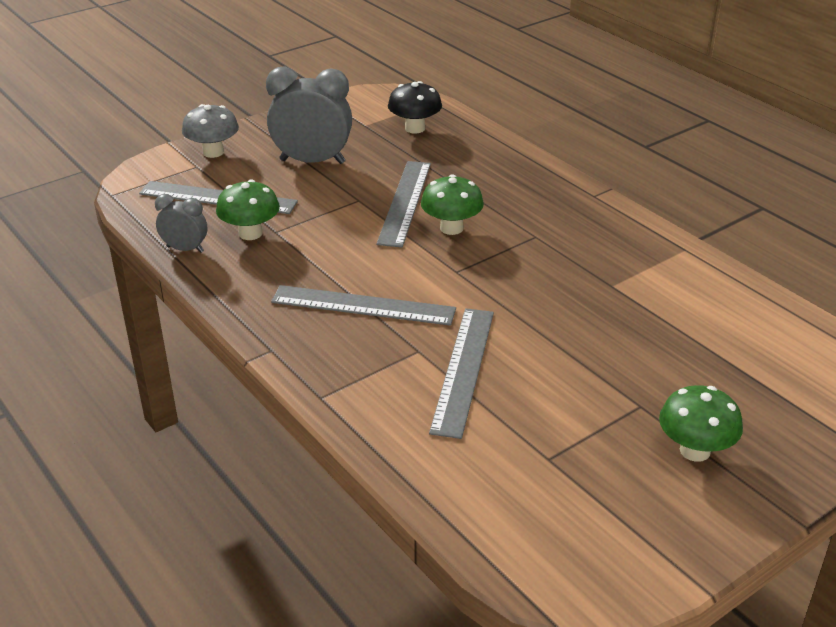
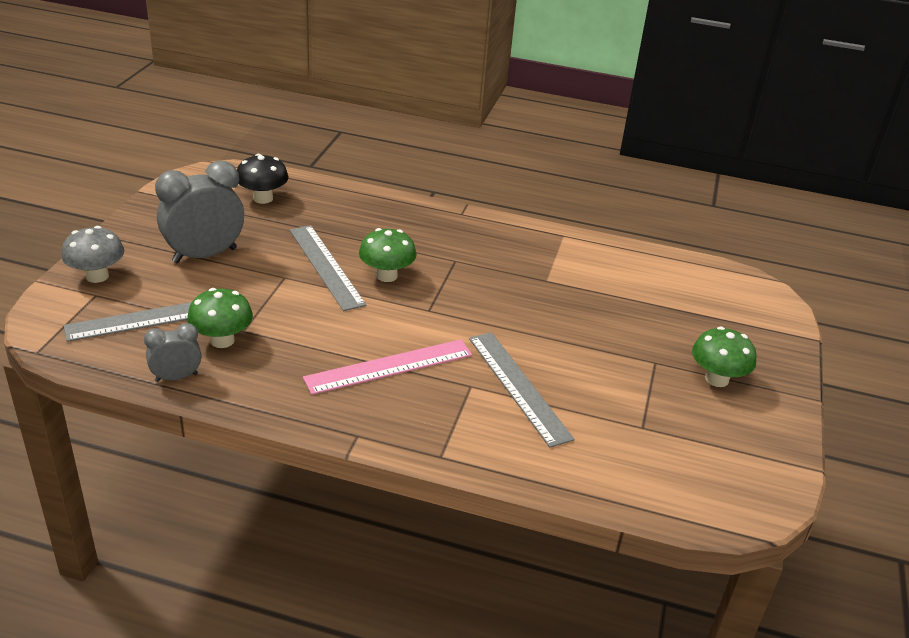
camera: 40 degrees left, 0 degrees up
grey ruler [271,285,456,326] -> pink ruler [303,339,472,395]

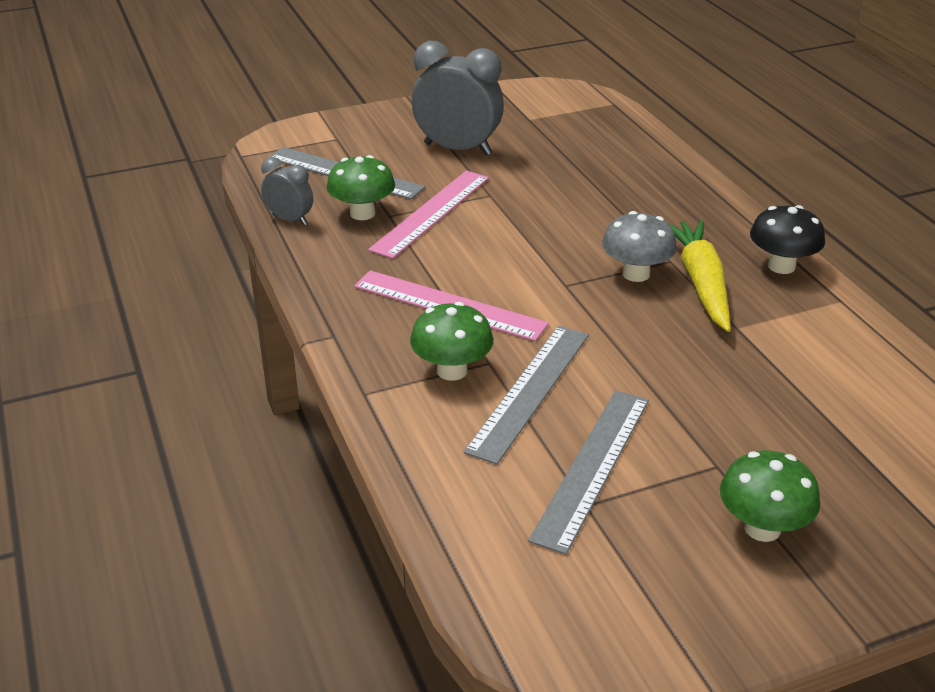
camera: 55 degrees right, 0 degrees up
grey mushroom [61,226,124,283] -> grey mushroom moved to [602,211,677,282]
black mushroom [237,154,288,204] -> black mushroom moved to [750,205,825,274]
grey ruler [290,225,366,311] -> grey ruler moved to [528,390,649,555]
green mushroom [359,228,416,282] -> green mushroom moved to [410,302,493,381]
none -> pink ruler [368,171,489,259]
none -> yellow carrot [669,220,731,332]

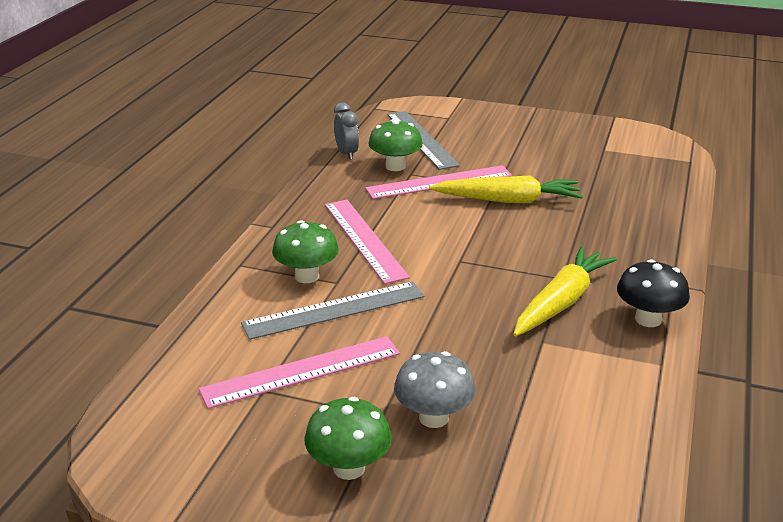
camera: 40 degrees right, 5 degrees down
grey clock [412,41,504,155] -> none
grey ruler [528,390,649,555] -> pink ruler [199,336,400,409]
grey mushroom [602,211,677,282] -> grey mushroom moved to [394,351,476,428]
none -> yellow carrot [429,176,583,203]

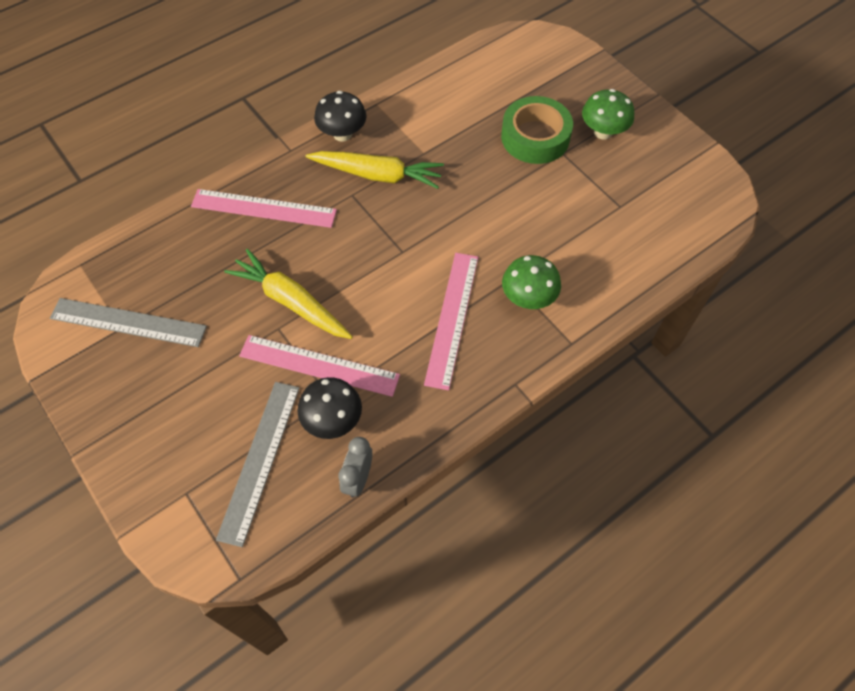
camera: 145 degrees left, 30 degrees up
pink ruler [199,336,400,409] -> pink ruler moved to [191,189,337,228]
grey ruler [241,281,425,340] -> grey ruler moved to [50,298,207,347]
green mushroom [368,119,423,171] -> black mushroom [297,377,362,439]
grey mushroom [394,351,476,428] -> green tape [501,96,573,164]
yellow carrot [514,246,617,336] -> yellow carrot turned 150 degrees counterclockwise [306,151,444,189]

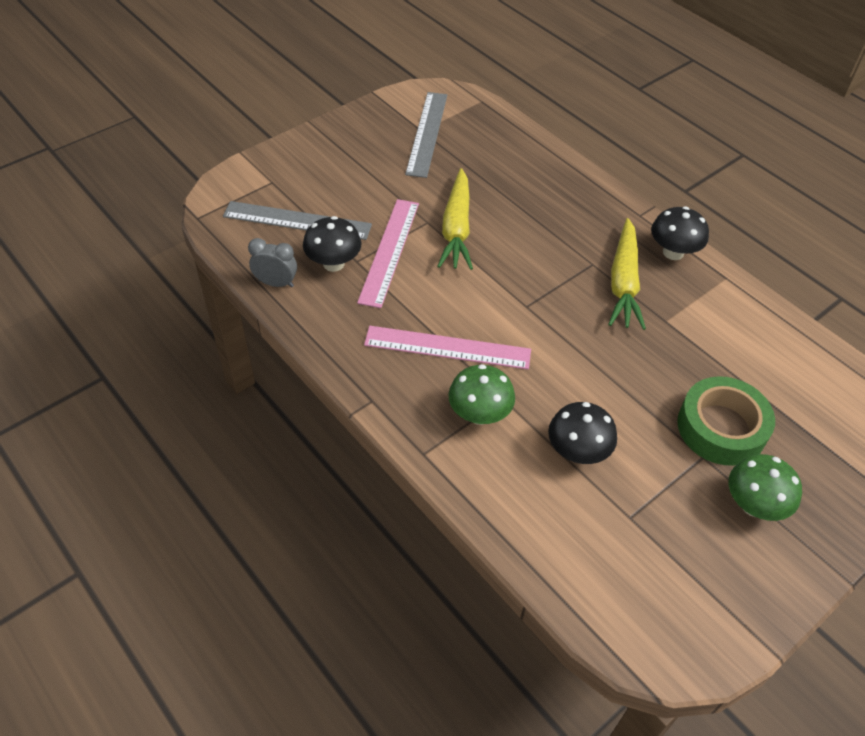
camera: 85 degrees right, 10 degrees down
pink ruler [191,189,337,228] -> none
yellow carrot [224,249,353,339] -> yellow carrot turned 150 degrees clockwise [437,168,473,270]
none -> black mushroom [548,402,617,464]

